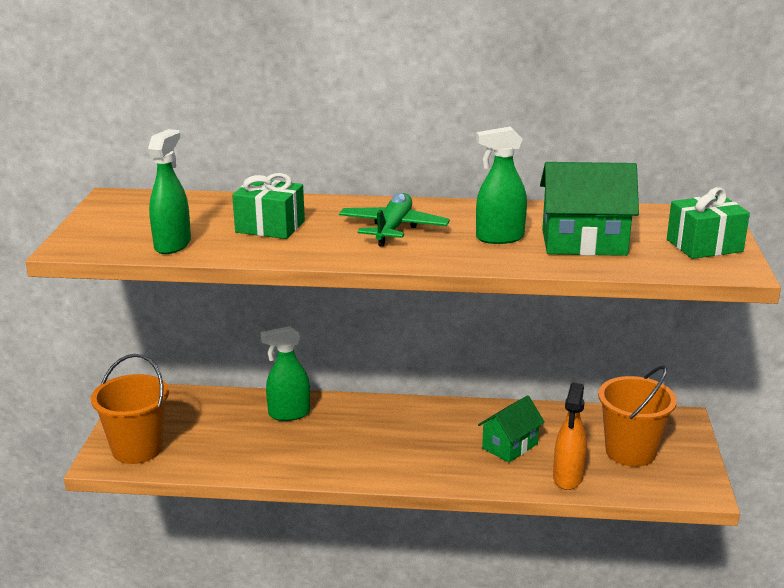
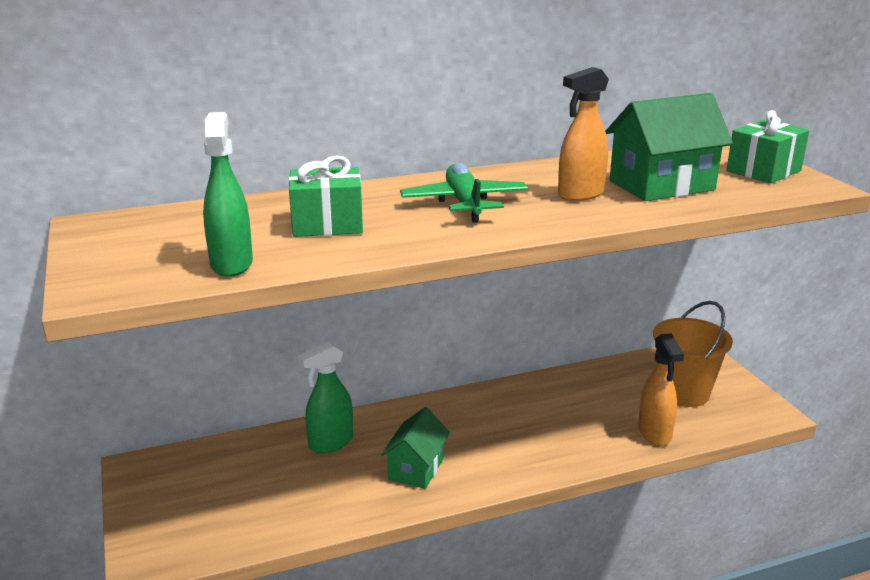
camera: 25 degrees left, 0 degrees up
orange bucket [91,354,169,464] -> none
green spray bottle [476,126,527,244] -> orange spray bottle [558,67,609,201]
green house [478,395,545,463] -> green house moved to [381,407,450,489]

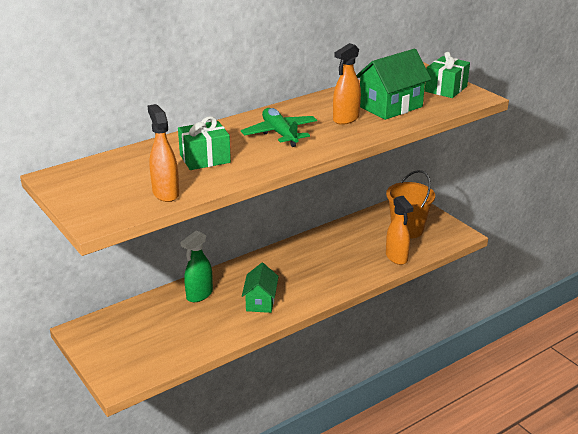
camera: 15 degrees left, 5 degrees up
green spray bottle [203,112,253,277] -> orange spray bottle [148,104,179,202]

